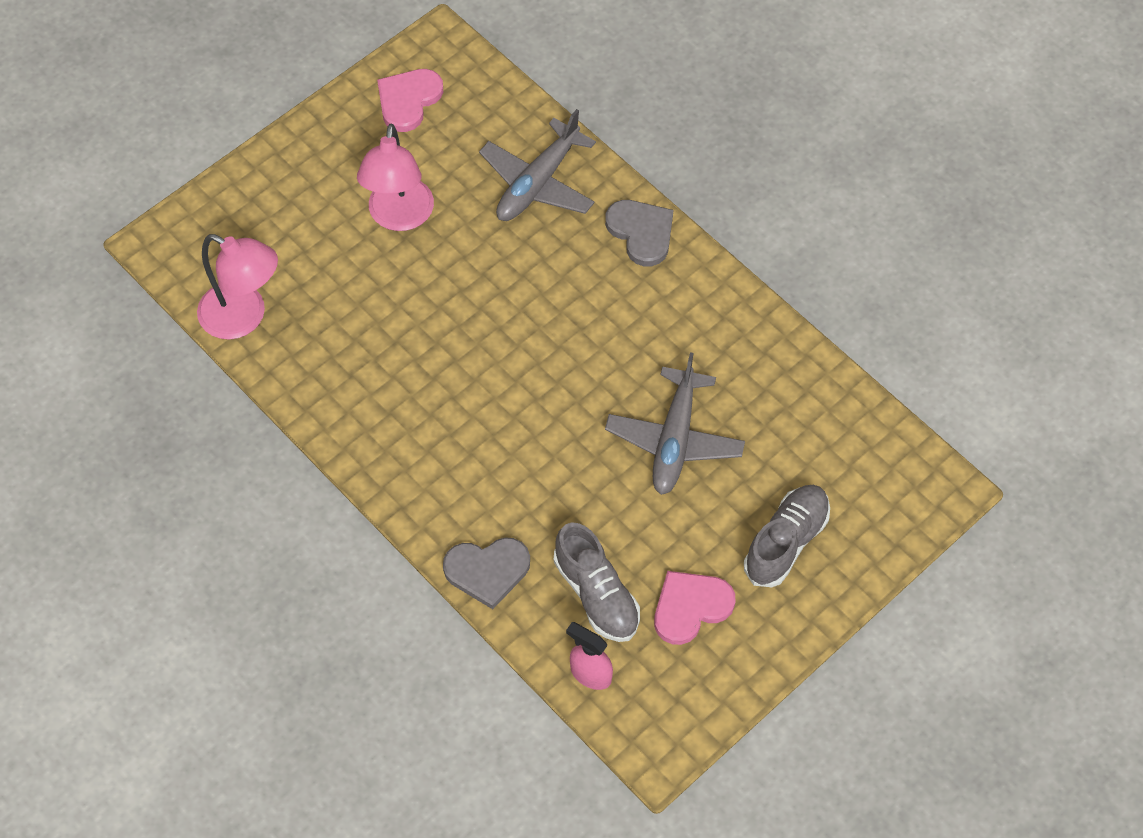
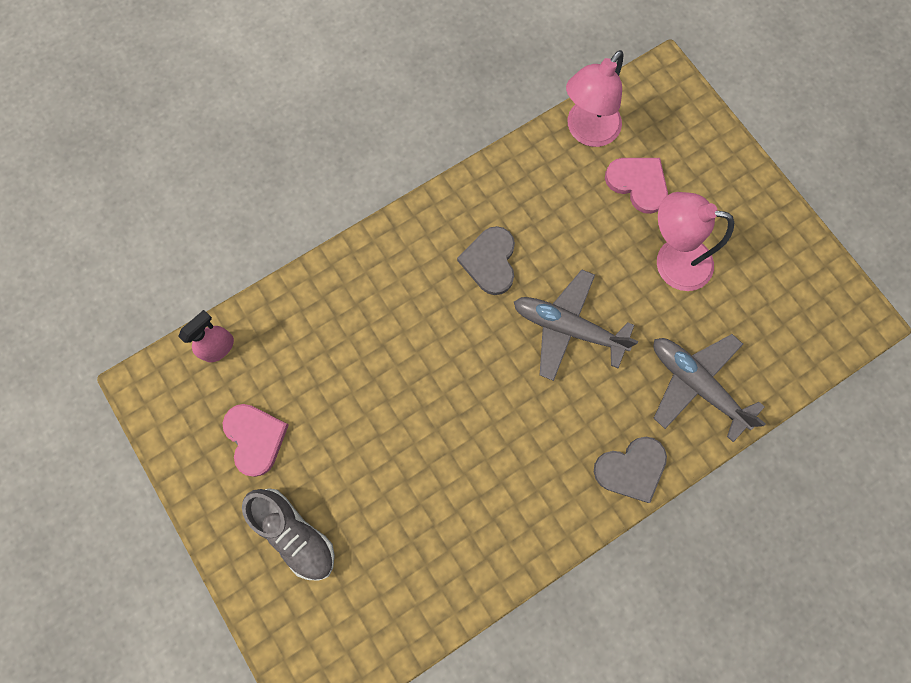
camera: 100 degrees right, 15 degrees up
pink heart [377,69,443,132] -> pink heart moved to [605,158,668,214]
grey heart [443,537,530,609] -> grey heart moved to [457,226,515,295]
grey shoe [554,522,640,642] -> none
grey plane [605,352,745,495] -> grey plane moved to [514,270,638,381]

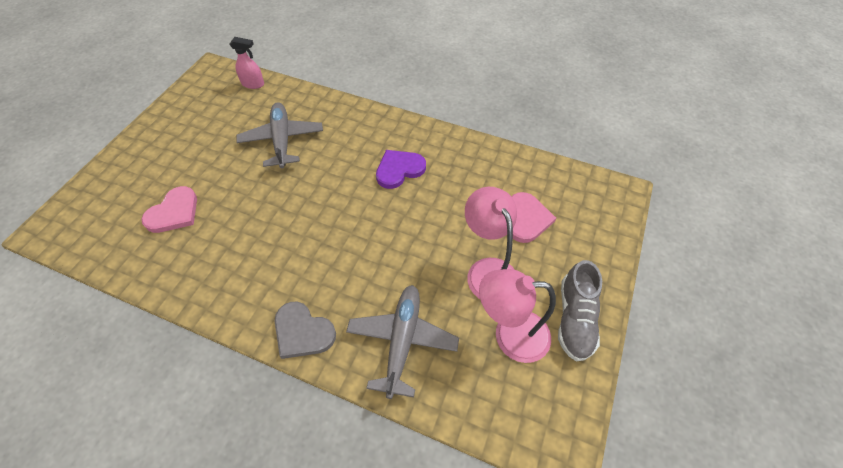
camera: 55 degrees right, 20 degrees down
pink heart [223,404,289,477] -> pink heart moved to [141,186,197,233]
grey shoe [242,488,335,581] -> grey shoe moved to [558,260,602,361]
grey heart [457,226,515,295] -> purple heart [376,150,426,189]
grey plane [514,270,638,381] -> grey plane moved to [236,102,323,168]
pink lamp [566,50,623,147] -> pink lamp moved to [479,269,556,363]

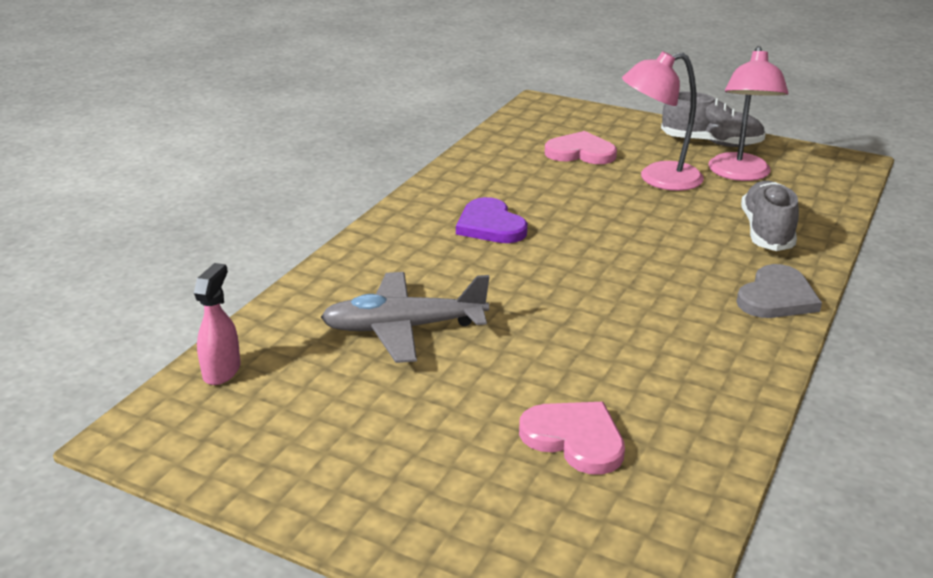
camera: 85 degrees left, 25 degrees down
grey plane [346,285,459,399] -> grey shoe [741,181,799,251]

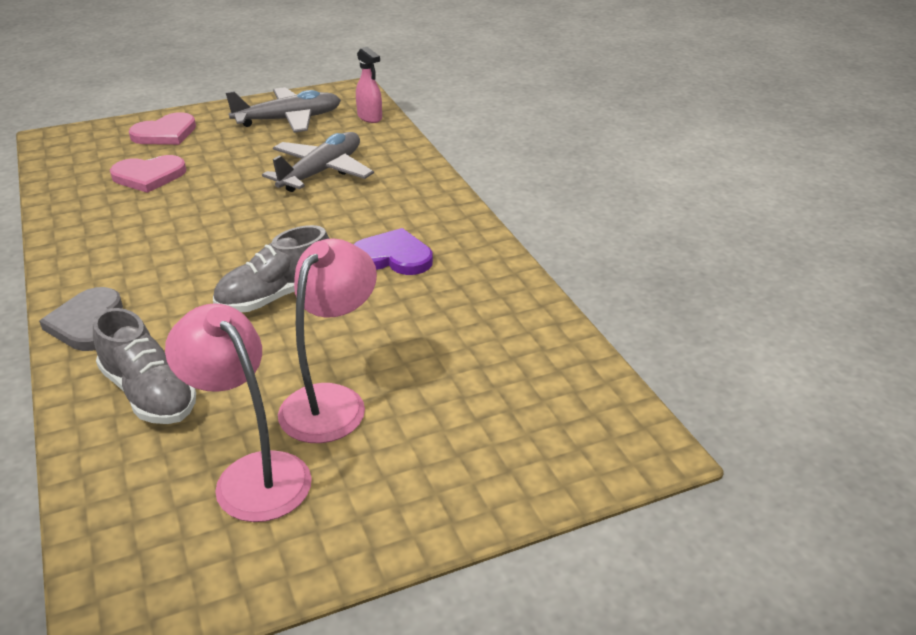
camera: 130 degrees right, 5 degrees up
pink heart [545,131,617,164] -> pink heart moved to [129,112,196,145]
grey shoe [661,91,766,147] -> grey shoe moved to [213,225,330,312]
none -> grey plane [225,87,341,133]

